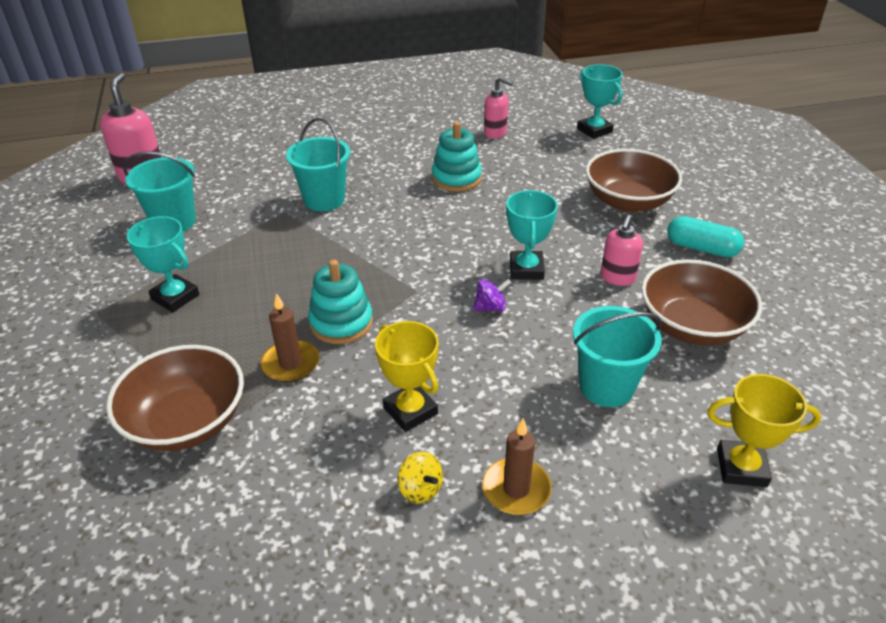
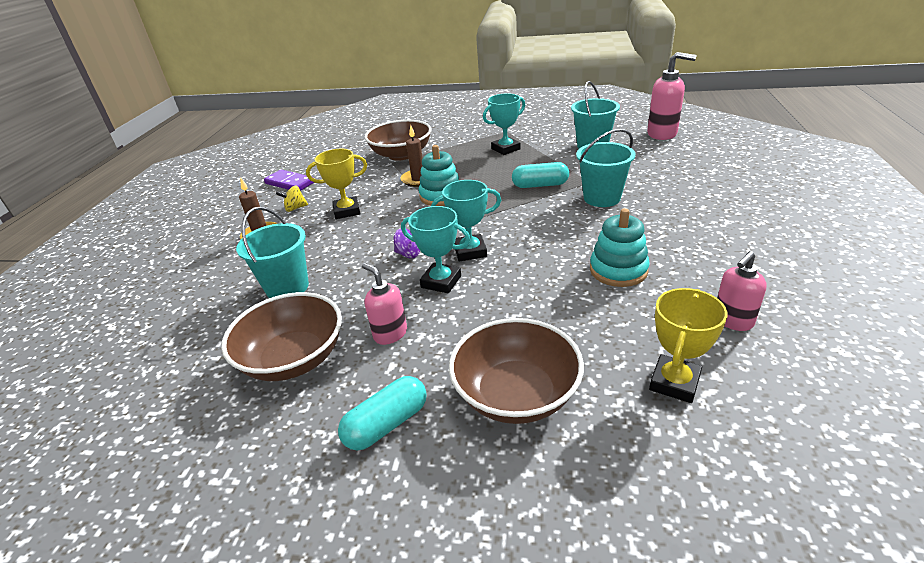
camera: 115 degrees right, 5 degrees down
purple spinning top [473,279,511,312] -> purple spinning top turned 75 degrees counterclockwise [394,228,420,258]
turquoise trophy [577,64,623,139] -> turquoise trophy moved to [431,180,501,262]
yellow trophy [707,374,821,487] -> yellow trophy moved to [649,288,728,403]
none -> purple domino [264,170,314,191]
none -> turquoise capsule [512,162,569,188]

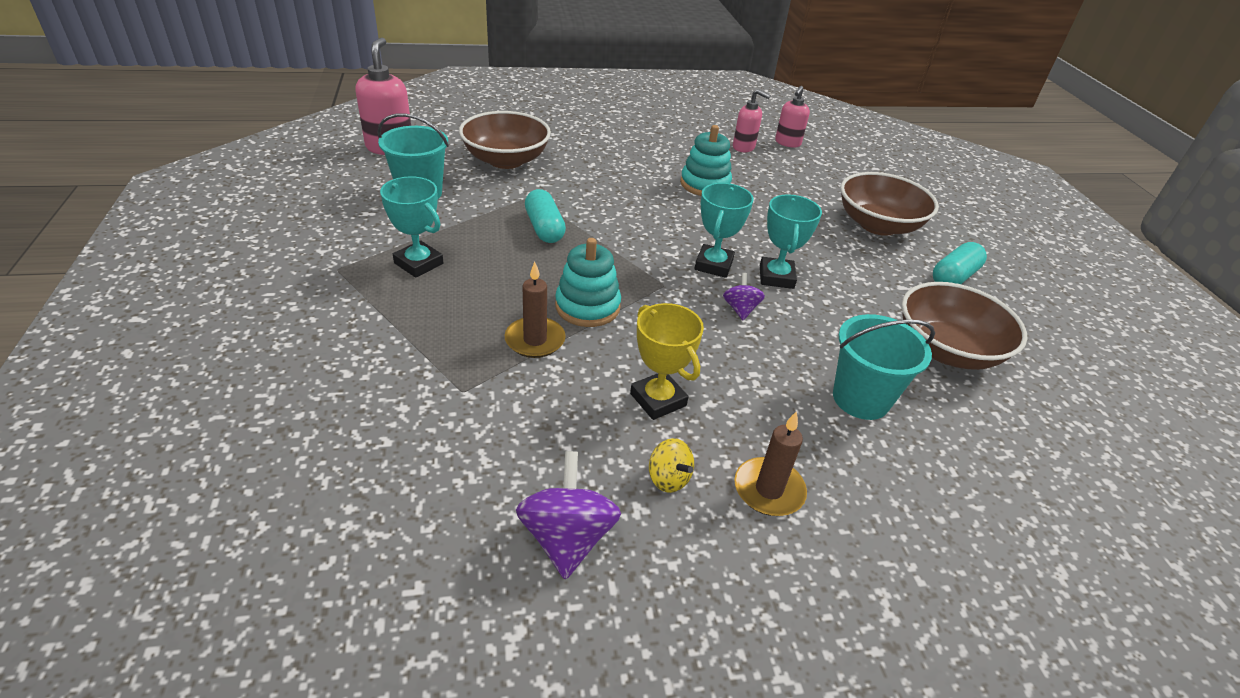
camera: 115 degrees left, 5 degrees up
purple domino [264,170,314,191] -> purple spinning top [516,451,621,580]
turquoise capsule [338,376,427,450] -> turquoise capsule turned 75 degrees counterclockwise [933,242,987,284]
pink soap dispenser [362,263,407,345] -> pink soap dispenser moved to [775,86,810,147]
brown bowl [364,120,432,161] -> brown bowl moved to [459,111,551,169]
turquoise trophy [431,180,501,262] -> turquoise trophy turned 45 degrees clockwise [694,183,754,278]
turquoise bucket [576,129,635,207] -> none
yellow trophy [649,288,728,403] -> none

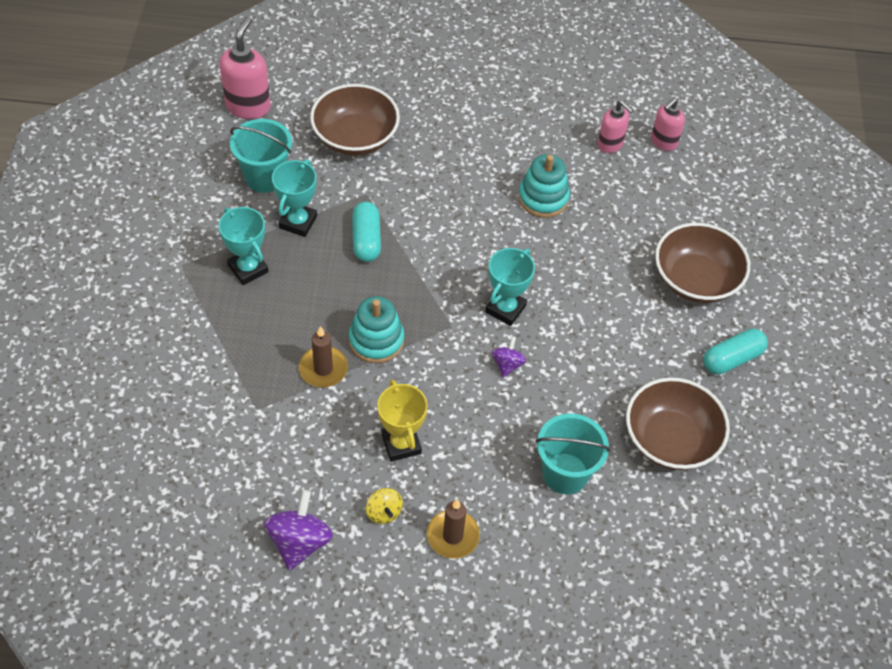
camera: 15 degrees right, 15 degrees up
turquoise trophy [760,194,822,289] -> turquoise trophy moved to [272,159,317,237]

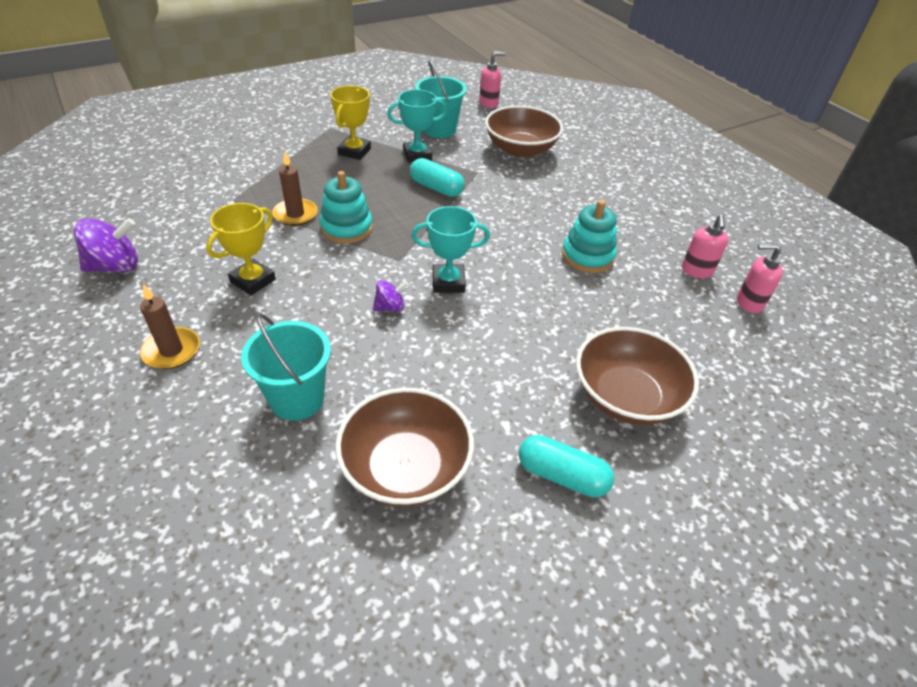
camera: 55 degrees right, 10 degrees down
pink soap dispenser [219,17,271,119] -> pink soap dispenser [479,52,506,108], size x0.64
turquoise trophy [219,207,269,285] -> yellow trophy [330,86,371,160]
turquoise capsule [352,202,381,262] -> turquoise capsule turned 75 degrees clockwise [410,158,465,197]
yellow spinning top [366,488,403,524] -> none

